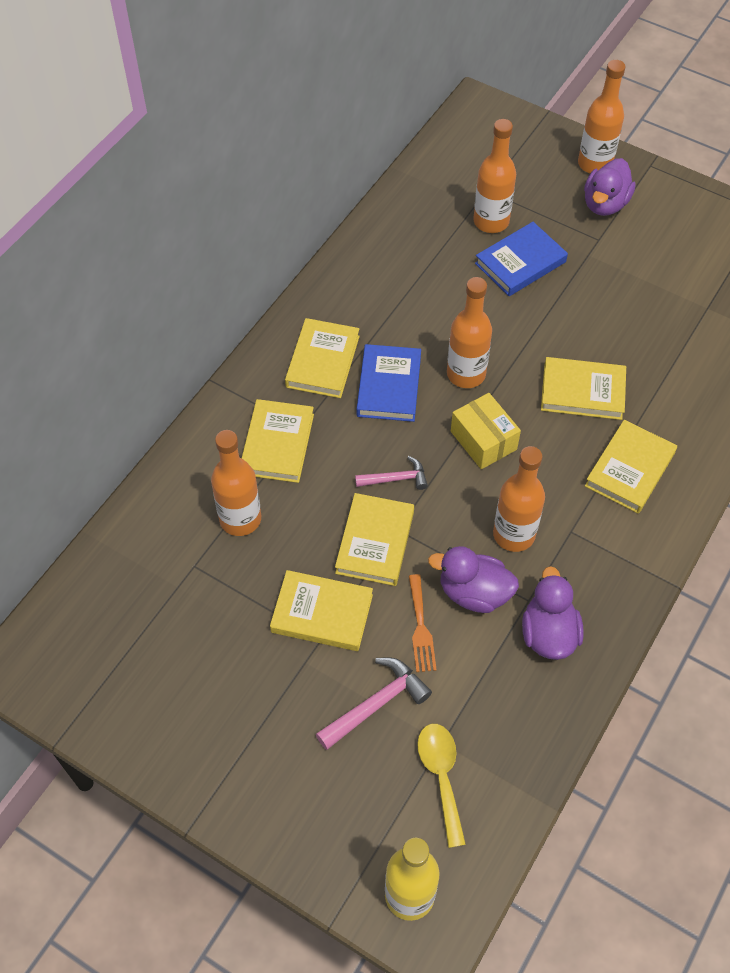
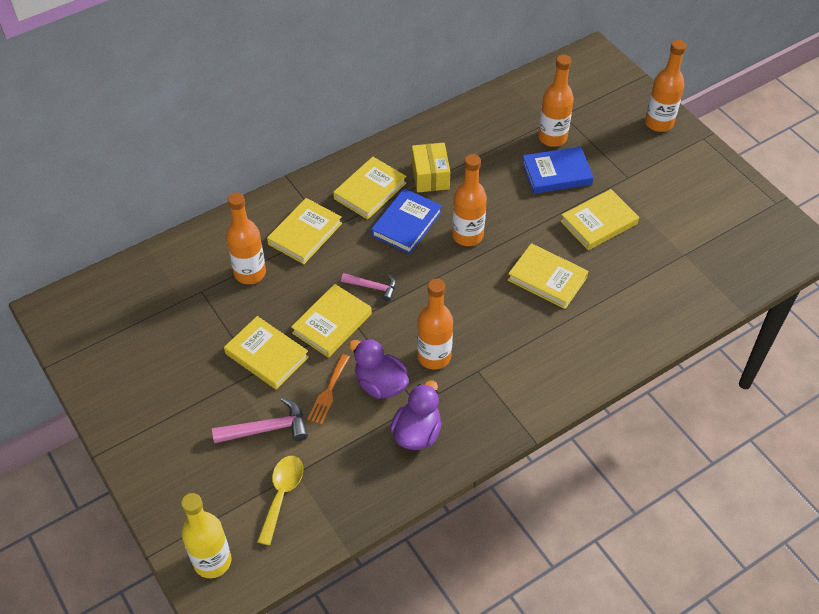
camera: 25 degrees right, 5 degrees down
yellow box [451,393,521,469] -> yellow box moved to [412,143,450,192]
purple duck [584,158,636,216] -> none
yellow book [585,420,677,514] -> yellow book moved to [560,189,639,250]

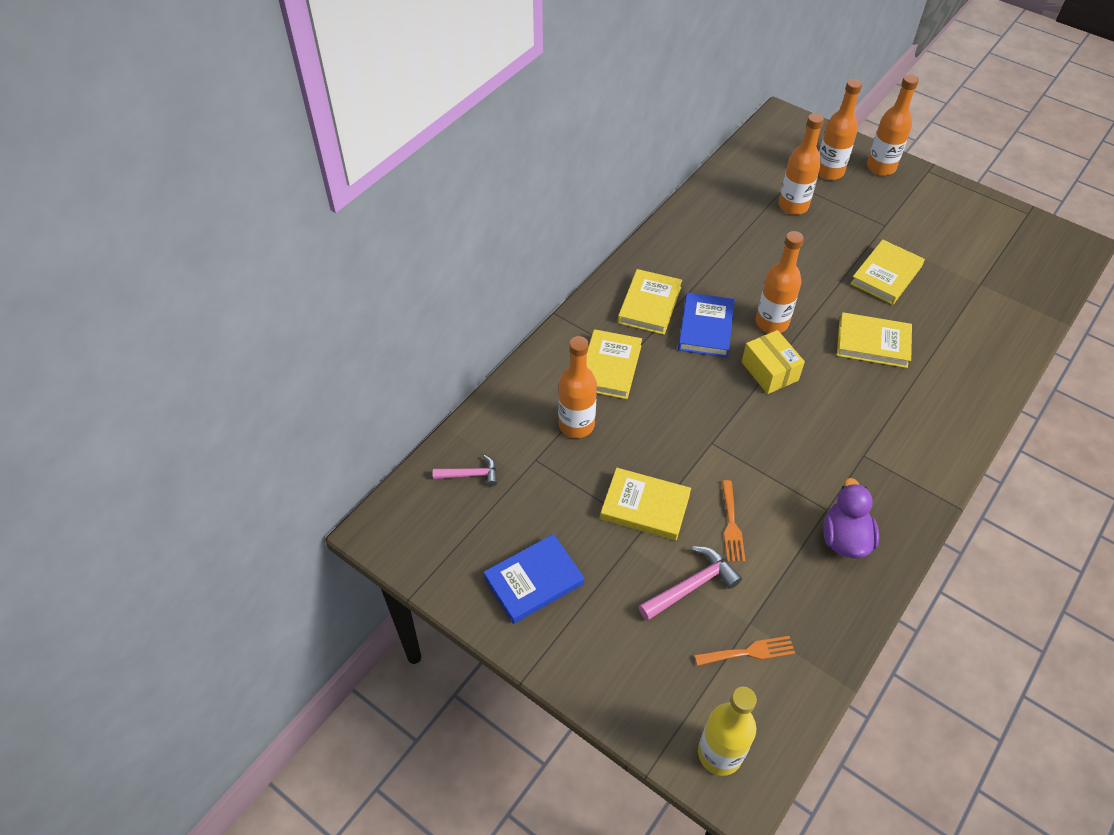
camera: 20 degrees left, 0 degrees up
yellow spoon [257,456,303,545] -> orange fork [695,636,795,666]
yellow book [291,284,372,358] -> none
pink hammer [341,273,396,302] -> pink hammer moved to [433,455,497,486]
purple duck [349,339,409,399] -> none
yellow box [412,143,450,192] -> yellow box moved to [742,330,805,394]
orange bottle [417,279,453,370] -> orange bottle moved to [818,79,862,180]
blue book [522,147,594,194] -> blue book moved to [484,534,584,624]

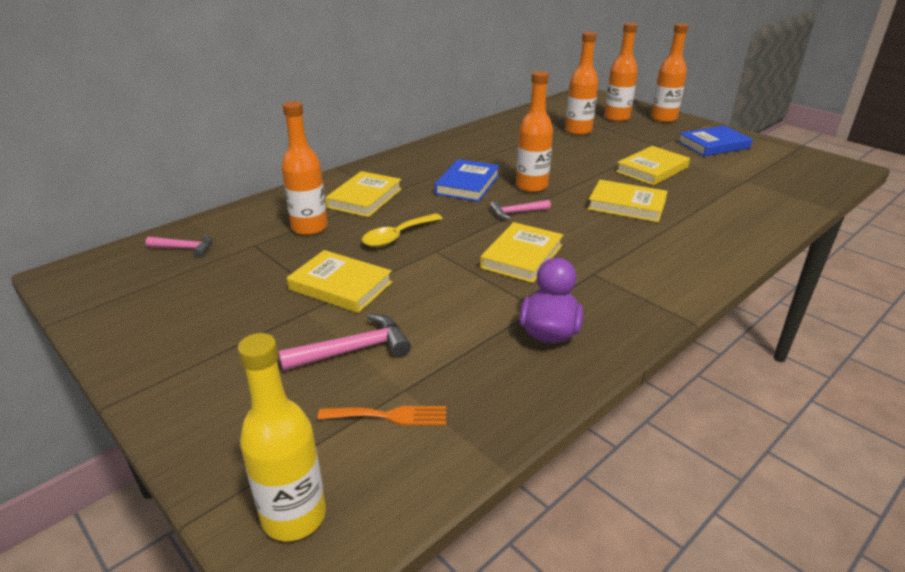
camera: 10 degrees right, 20 degrees down
blue book [484,534,584,624] -> blue book moved to [677,125,753,156]
yellow book [618,269,682,335] -> yellow book moved to [480,222,563,283]
orange fork [721,480,745,562] -> none
yellow box [742,330,805,394] -> pink hammer [490,200,551,219]
none -> yellow spoon [362,213,443,247]

